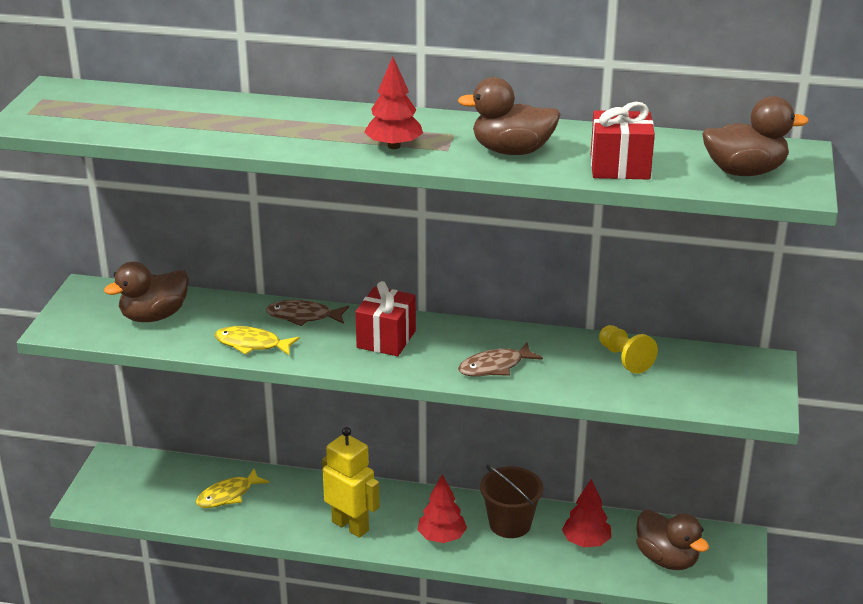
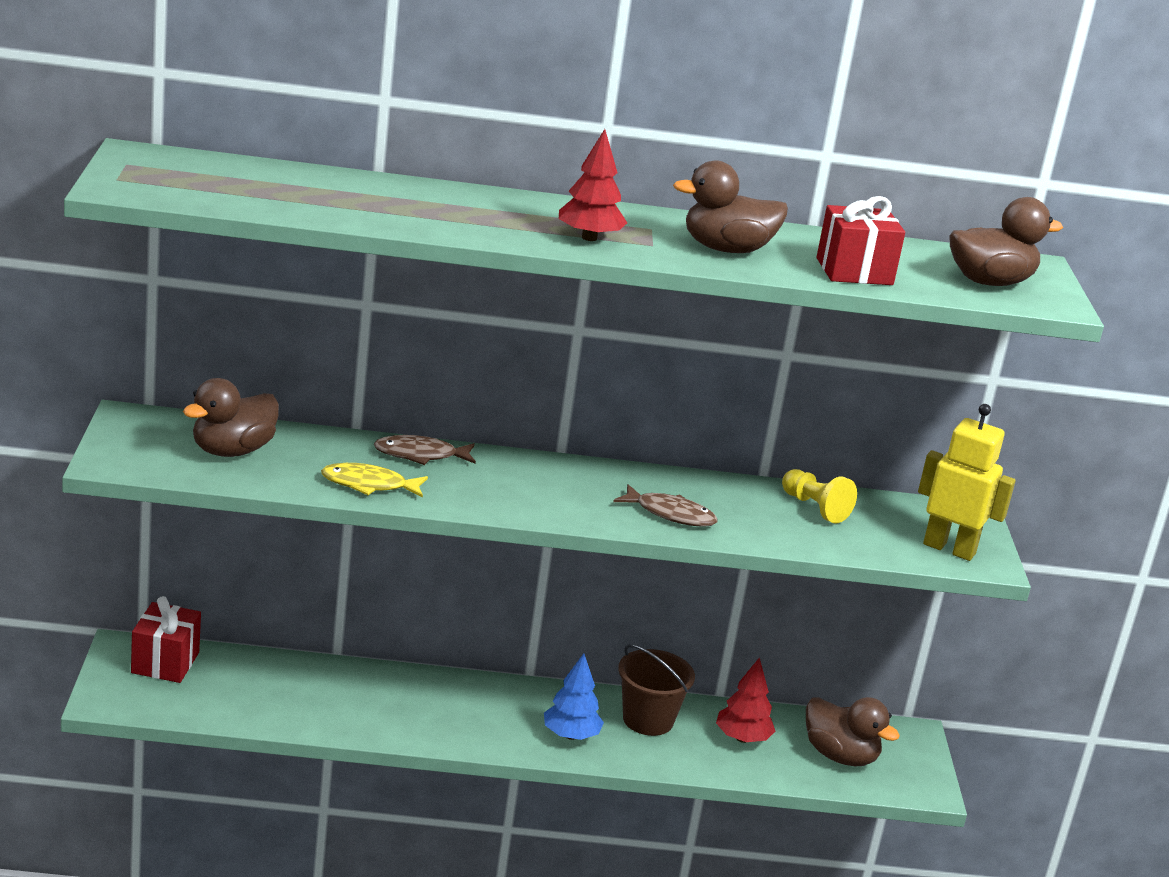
camera: 15 degrees left, 5 degrees down
yellow fish [196,469,269,508] -> none
yellow robot [322,427,380,538] -> yellow robot moved to [918,404,1016,561]
red gift [355,281,416,356] -> red gift moved to [131,596,201,683]
red tree [418,474,467,543] -> blue tree [544,653,604,740]
brown fish [458,343,543,376] -> brown fish turned 120 degrees counterclockwise [613,484,718,527]

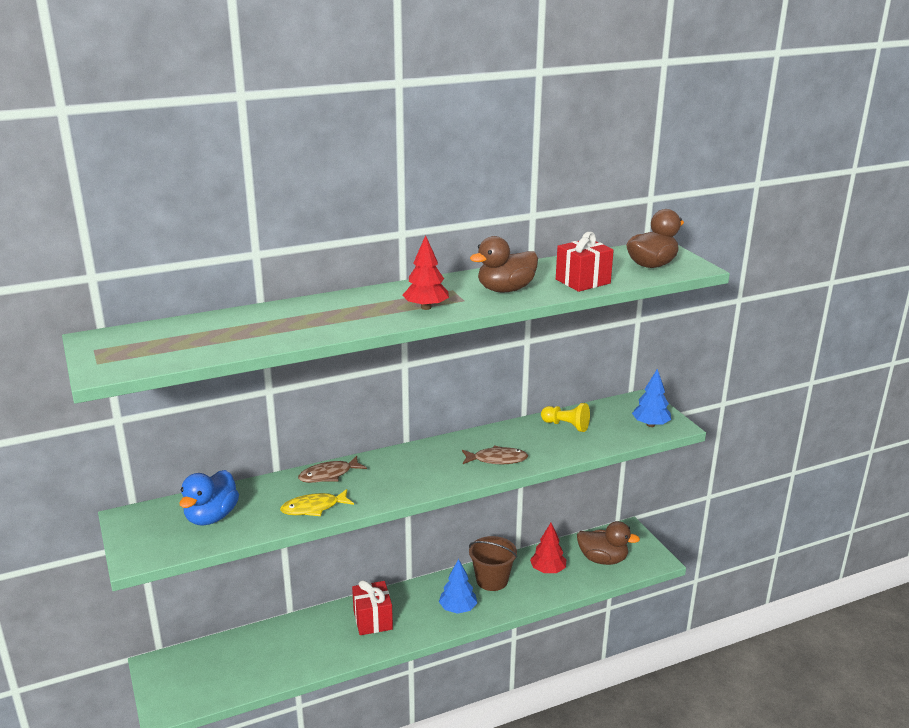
camera: 20 degrees left, 0 degrees up
red gift [131,596,201,683] -> red gift moved to [352,580,393,635]
brown duck [183,378,279,457] -> blue duck [179,470,239,526]
yellow robot [918,404,1016,561] -> blue tree [632,369,671,427]

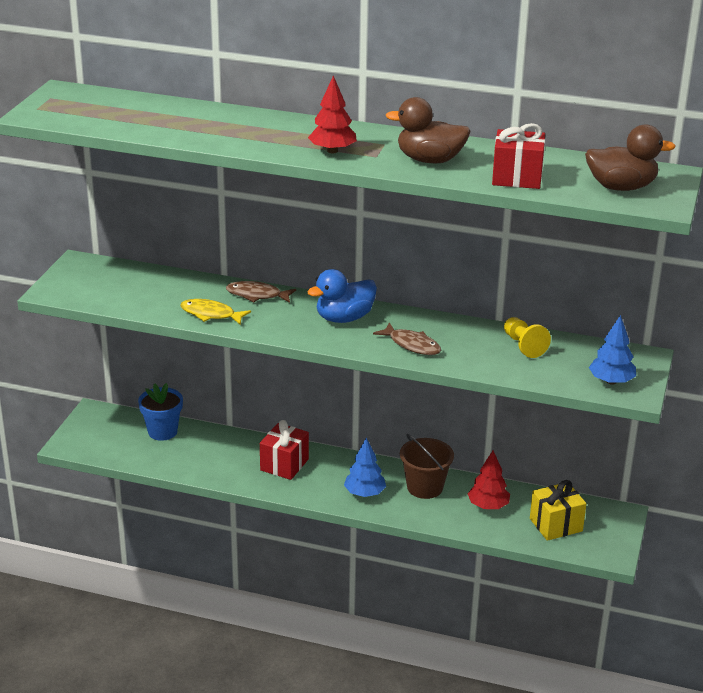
camera: 40 degrees right, 5 degrees up
blue duck [179,470,239,526] -> blue duck moved to [307,269,377,323]
brown duck [577,521,640,565] -> yellow gift [530,480,586,541]
none -> blue flower pot [138,383,183,441]

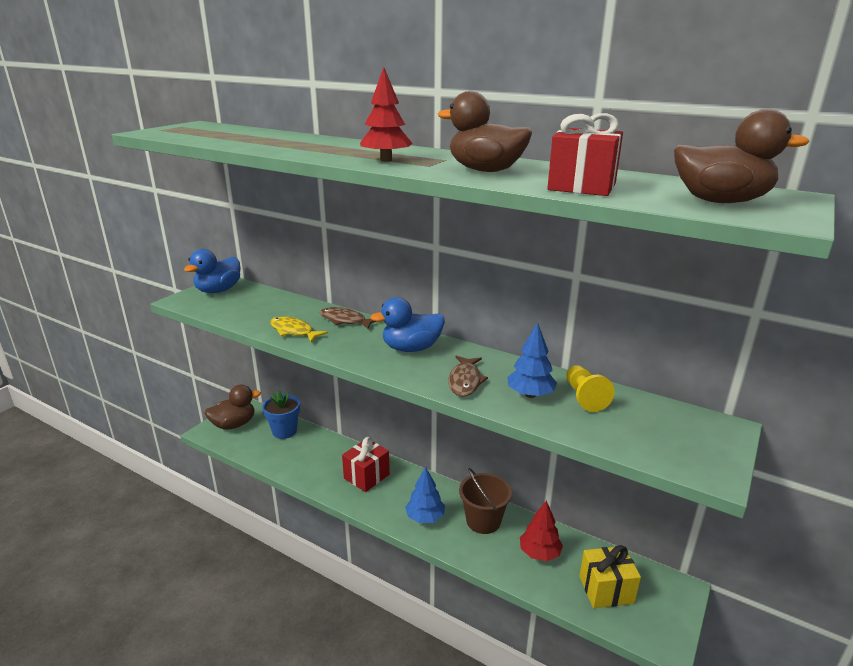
camera: 15 degrees right, 5 degrees down
brown fish [373,322,441,355] -> brown fish turned 45 degrees clockwise [448,356,488,397]
blue tree [589,315,636,385] -> blue tree moved to [507,323,557,398]
none -> blue duck [184,249,240,293]
none -> brown duck [204,385,261,430]

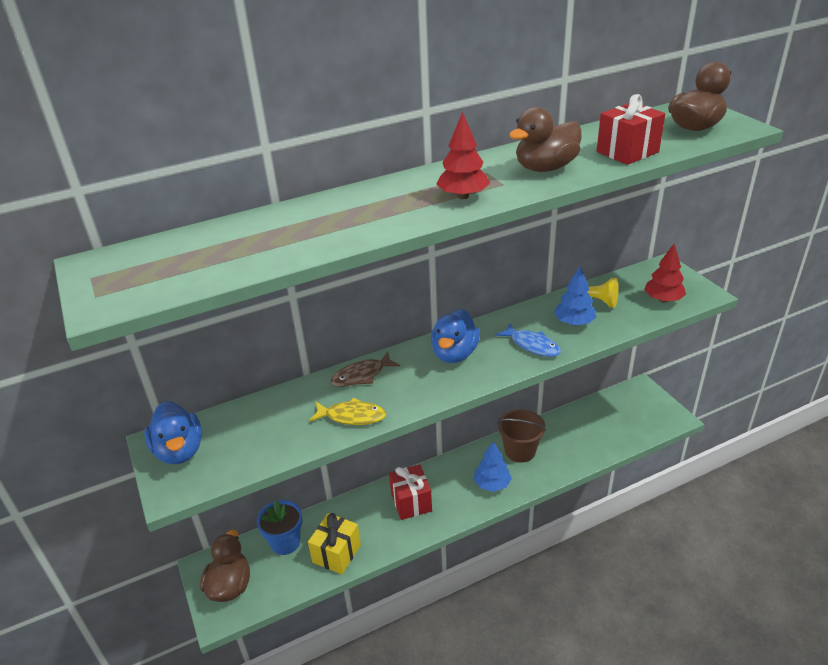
camera: 55 degrees left, 10 degrees up
yellow fish [270,316,328,342] -> yellow fish turned 150 degrees counterclockwise [309,398,386,425]
brown fish [448,356,488,397] -> blue fish [495,323,561,357]
red tree [520,500,563,561] -> red tree moved to [644,244,686,302]
yellow gift [579,545,641,608] -> yellow gift moved to [308,513,361,574]

